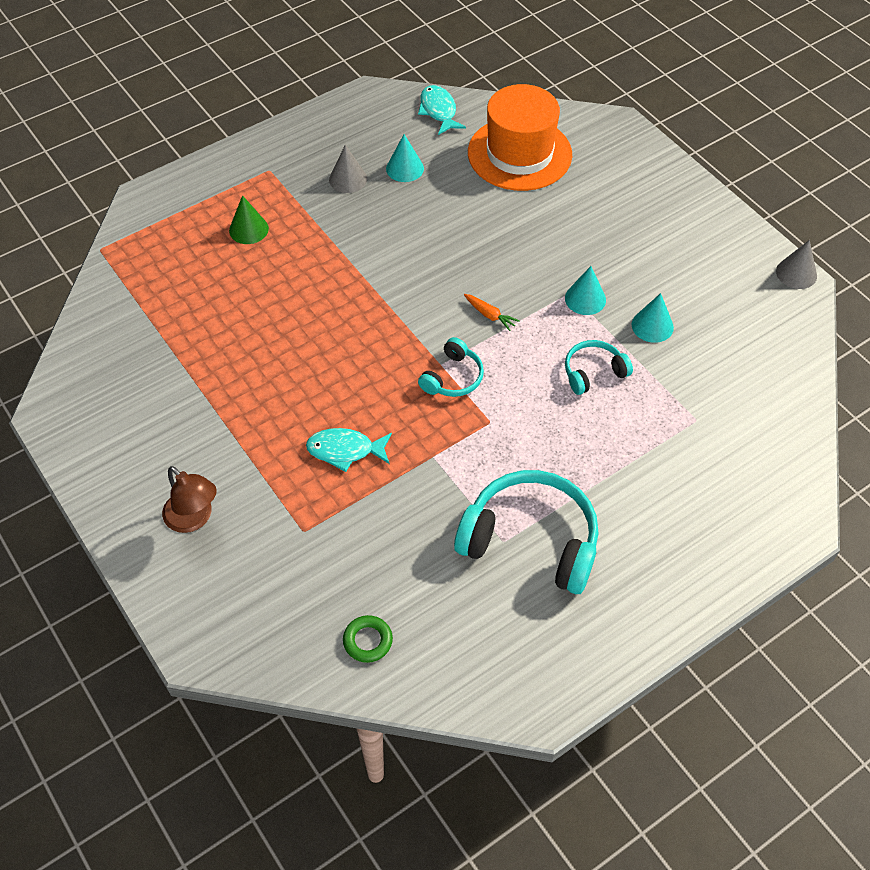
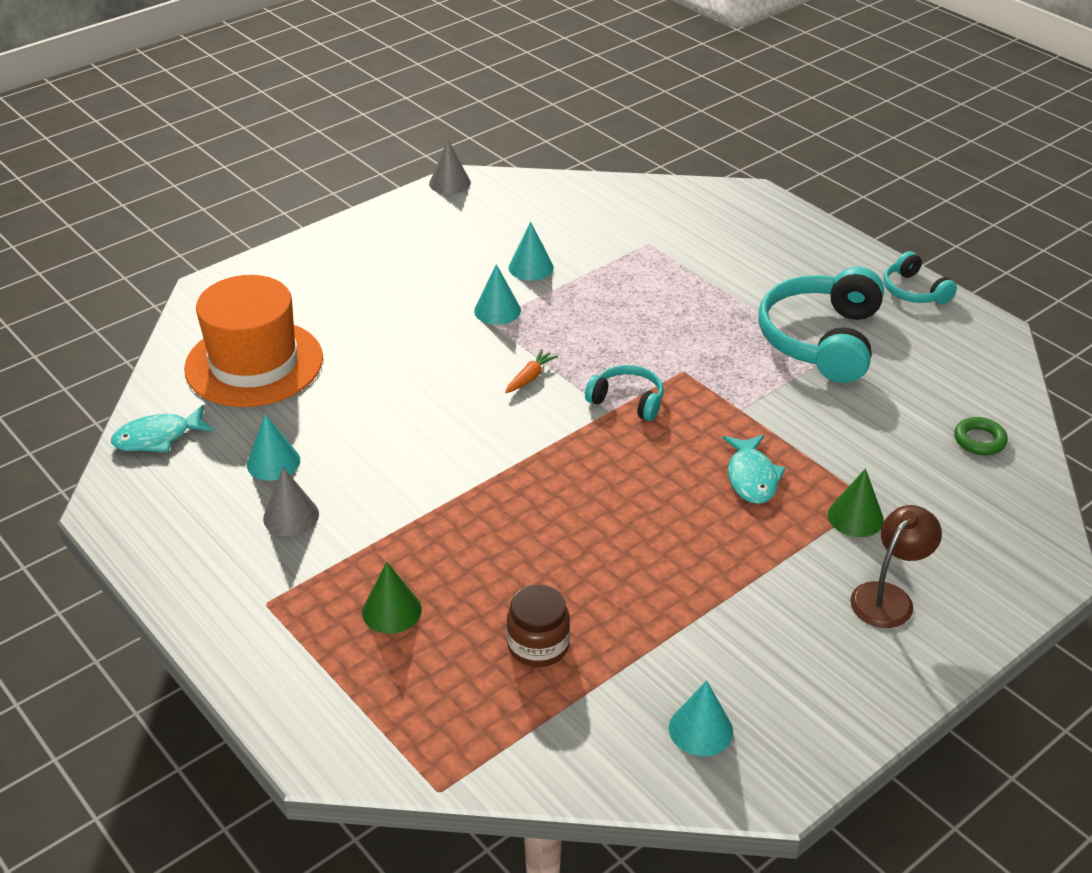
camera: 95 degrees left, 15 degrees down
turquoise headphones [565,340,633,395] -> turquoise headphones moved to [884,251,957,304]
none -> brown jar [506,584,570,667]
none -> turquoise cone [669,680,733,756]
none -> green cone [828,468,884,537]

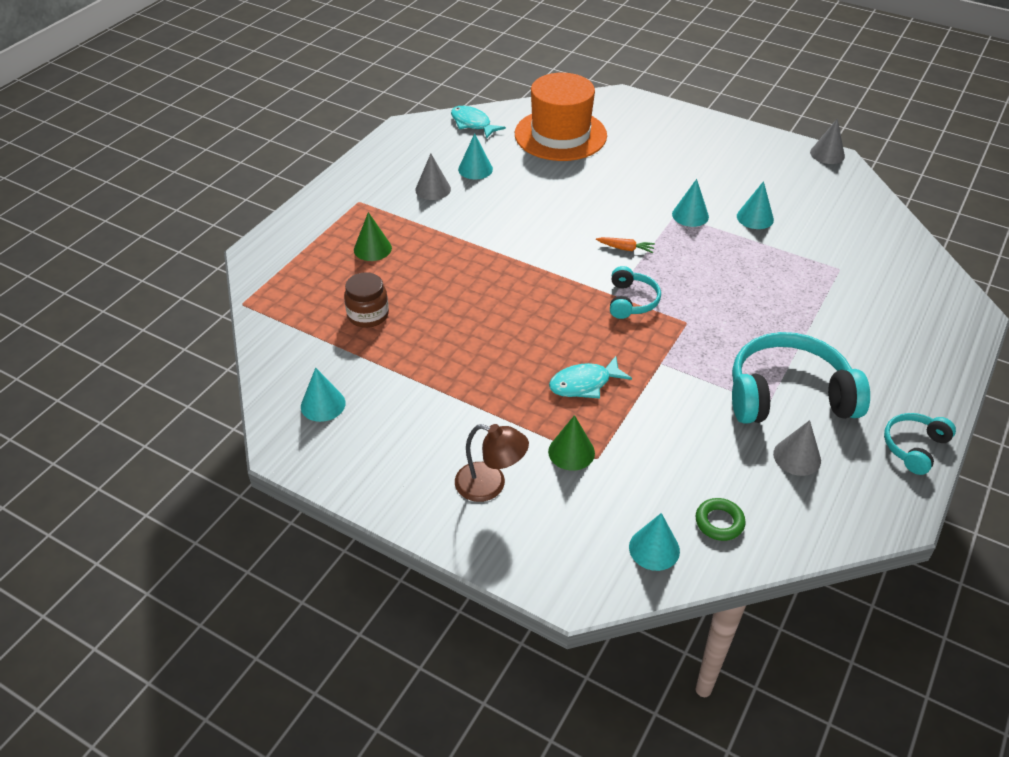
camera: 70 degrees right, 5 degrees up
none -> turquoise cone [629,513,680,571]
none -> grey cone [773,420,821,476]

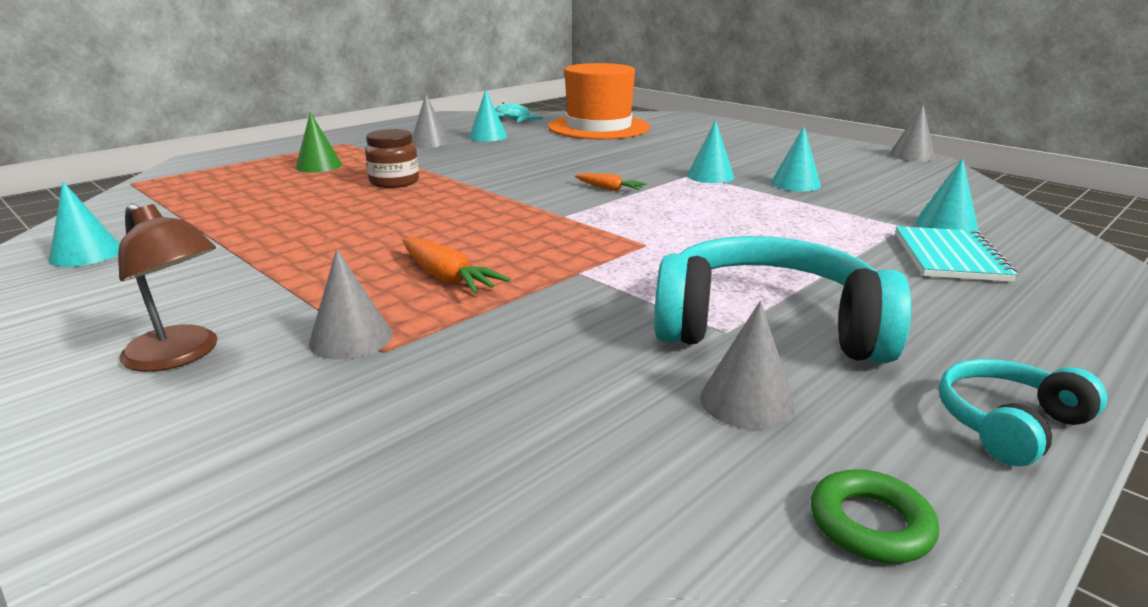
camera: 15 degrees right, 20 degrees down
brown jar [344,272,389,328] -> brown jar moved to [365,129,419,188]
green cone [548,415,595,471] -> grey cone [309,249,392,359]
turquoise fish [549,356,632,398] -> orange carrot [402,237,510,294]
turquoise headphones [610,266,661,319] -> none
turquoise cone [629,513,680,571] -> turquoise cone moved to [915,158,978,231]
green ring [696,498,746,541] -> green ring moved to [811,469,939,563]
none -> turquoise notebook [895,226,1018,282]

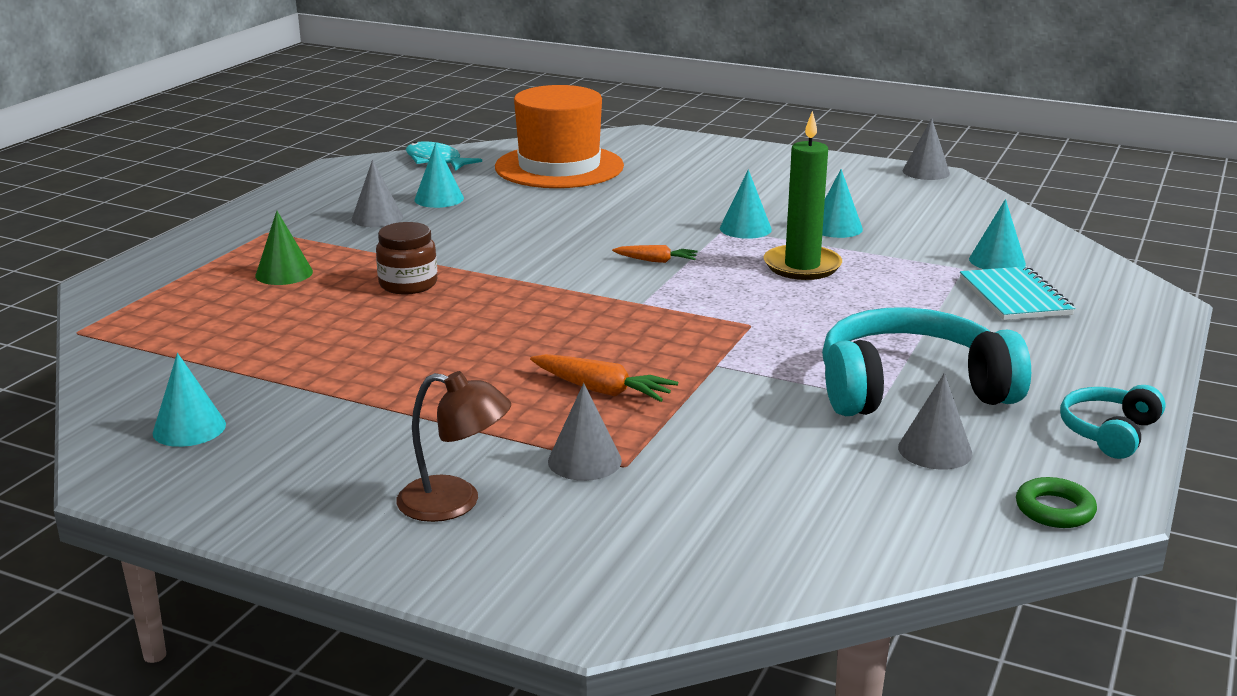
camera: 20 degrees left, 0 degrees up
none -> green candle [764,111,842,280]

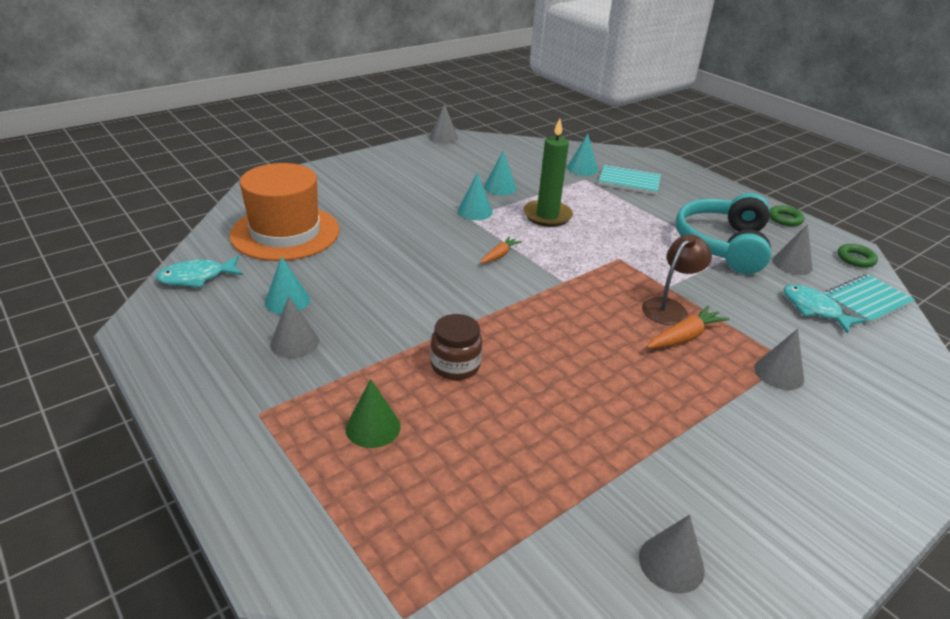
camera: 65 degrees left, 10 degrees up
turquoise cone [153,353,226,447] -> grey cone [639,515,705,594]
brown lamp [396,371,511,522] -> brown lamp moved to [642,234,712,325]
turquoise headphones [1060,385,1166,459] -> green ring [769,205,804,226]
none -> turquoise fish [784,284,866,334]
none -> turquoise notebook [824,274,915,325]

